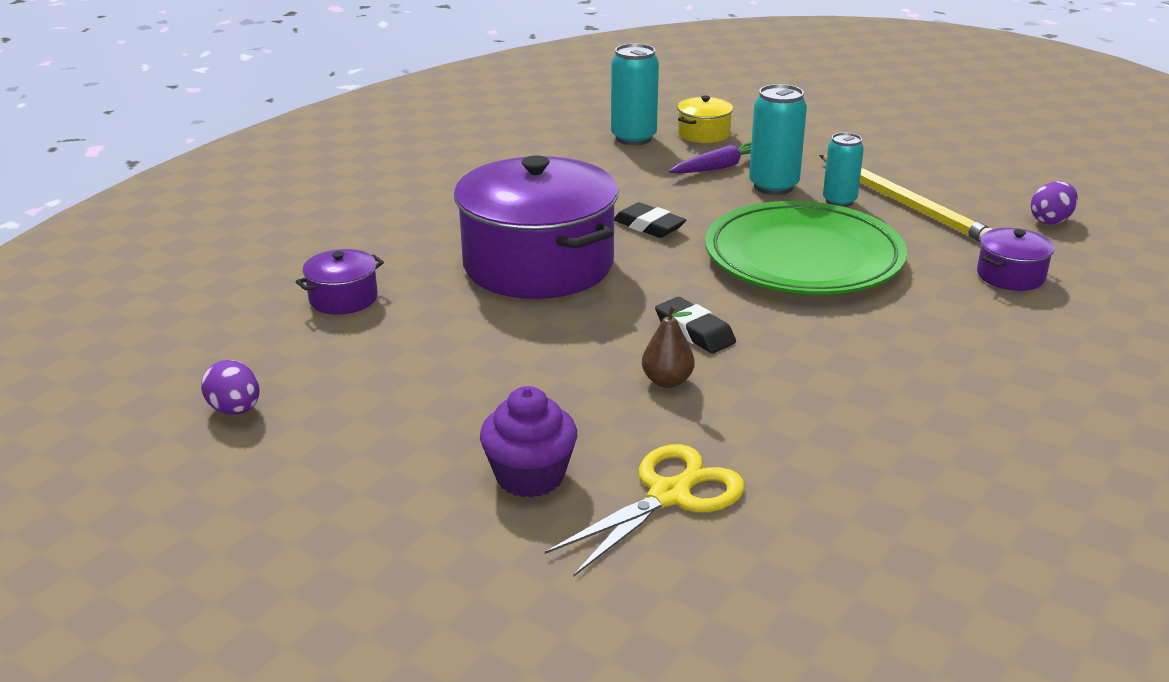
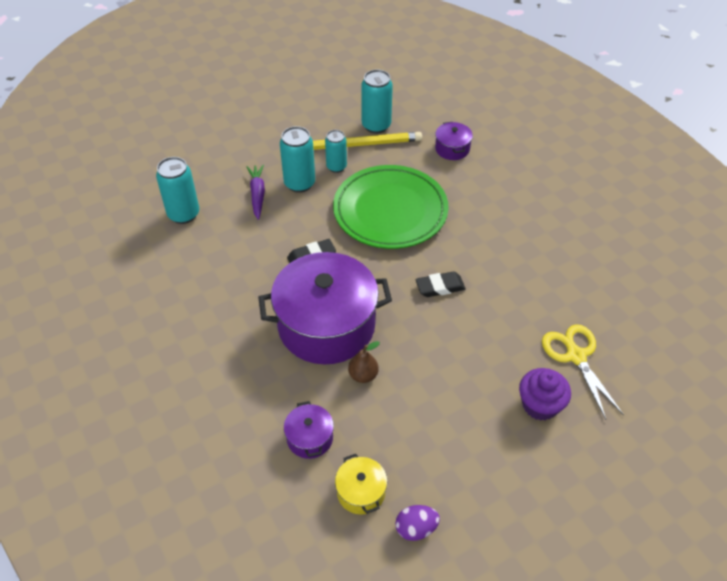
camera: 65 degrees left, 20 degrees up
brown pear [642,304,695,388] -> brown pear moved to [348,341,380,383]
yellow pot [677,95,733,143] -> yellow pot moved to [335,454,387,515]
purple egg [1031,181,1078,224] -> none
none -> turquoise can [361,69,393,134]

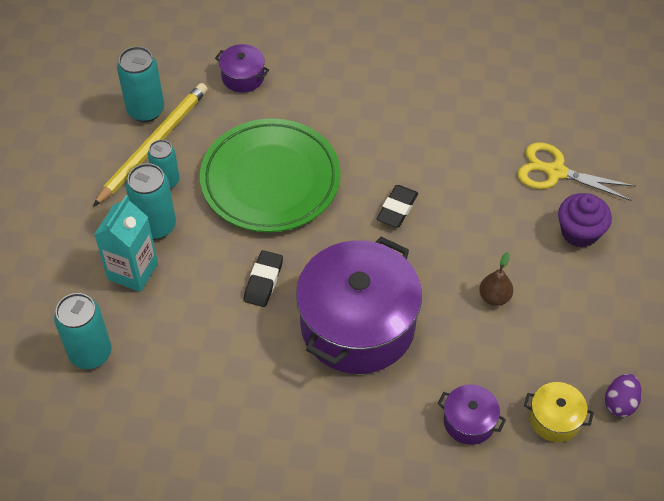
camera: 50 degrees left, 5 degrees up
purple carrot [247,165,265,220] -> turquoise carton [94,195,158,292]
brown pear [348,341,380,383] -> brown pear moved to [479,252,513,306]

